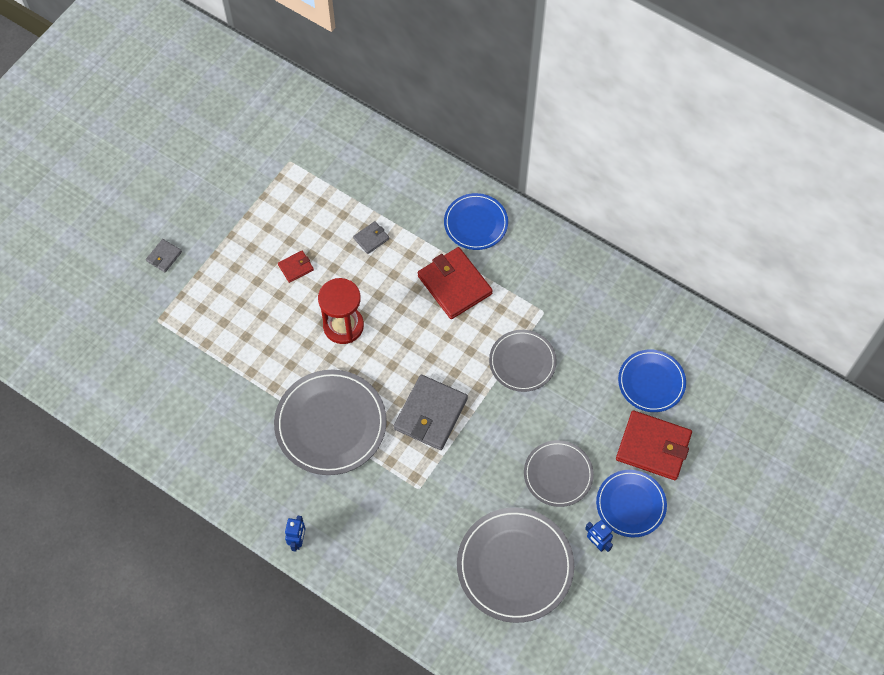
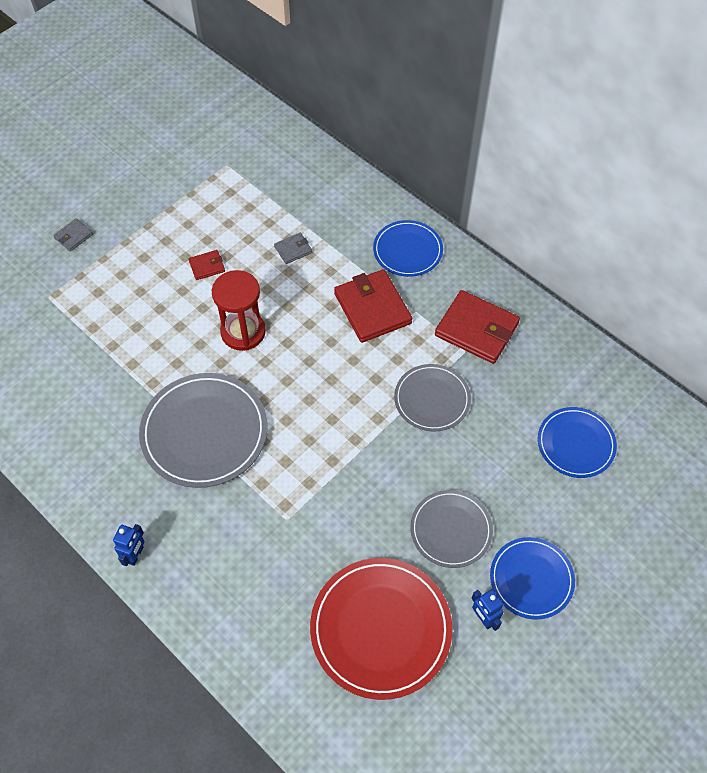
camera: 10 degrees right, 5 degrees down
grey wallet [394,375,468,450] -> none
grey plate [457,508,574,623] -> red plate [310,558,453,700]
red wallet [616,411,692,480] -> red wallet moved to [435,290,520,364]

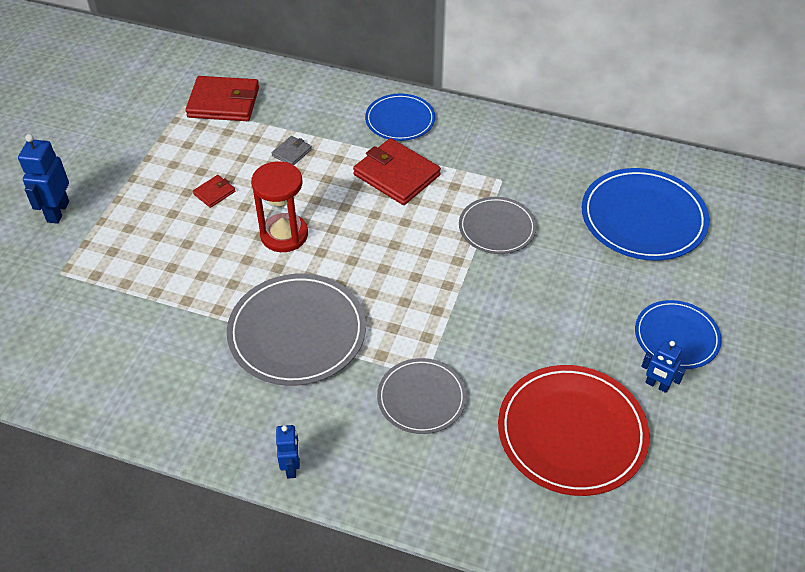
camera: 25 degrees left, 10 degrees down
grey wallet [53,218,93,252] -> blue robot [18,134,69,224]
grey plate [410,490,493,568] -> grey plate moved to [377,358,467,434]
red wallet [435,290,520,364] -> red wallet moved to [186,76,259,121]
blue plate [538,407,617,478] -> blue plate [582,168,709,261], size x1.63

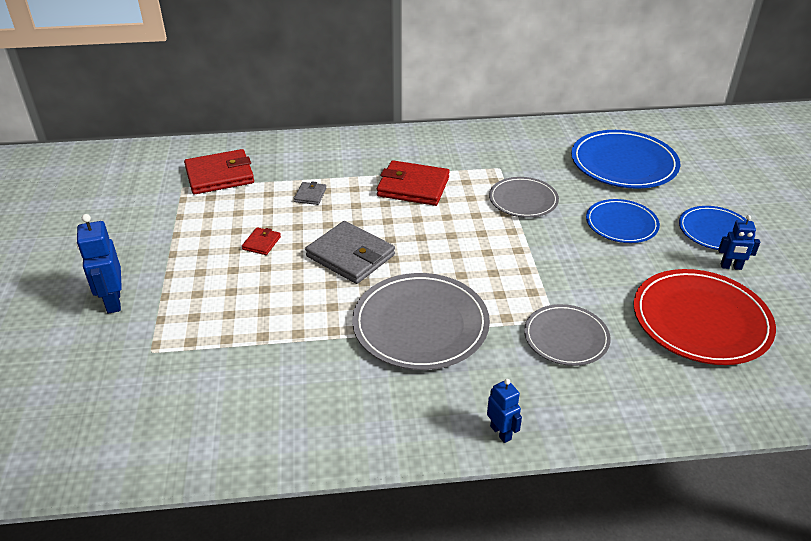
camera: 25 degrees left, 10 degrees down
red hourglass [251,161,308,252] -> grey wallet [305,221,395,284]
blue plate [365,94,435,141] -> blue plate moved to [586,199,660,243]

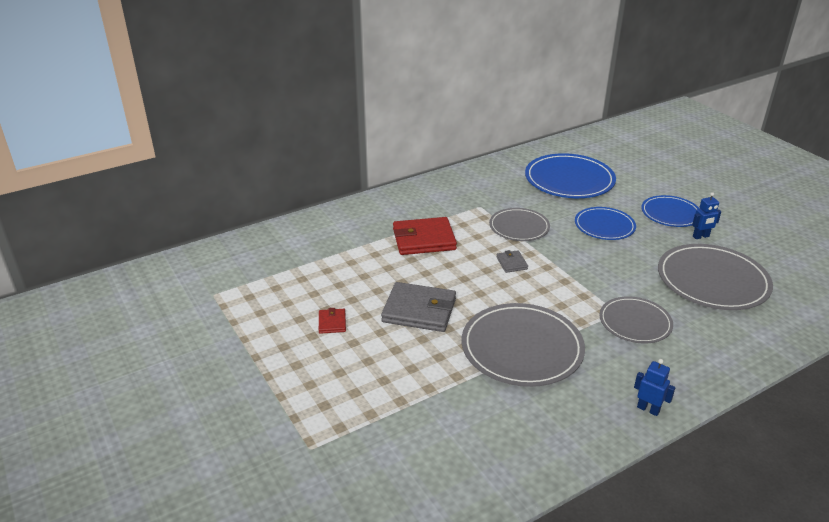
camera: 25 degrees left, 5 degrees down
blue robot [77,214,122,314] -> none
red wallet [184,149,254,194] -> none
grey wallet [294,181,327,205] -> grey wallet moved to [496,250,528,273]
red plate [634,269,776,365] -> grey plate [658,244,773,310]

